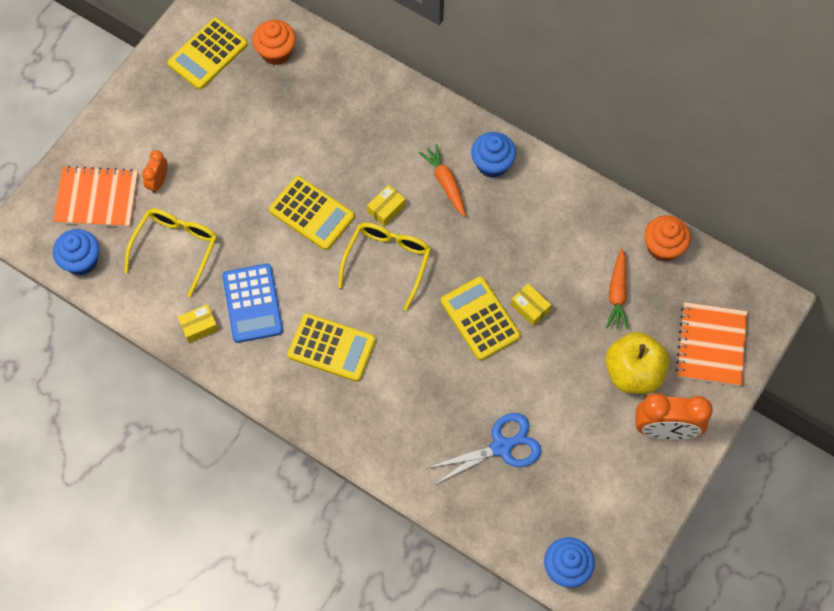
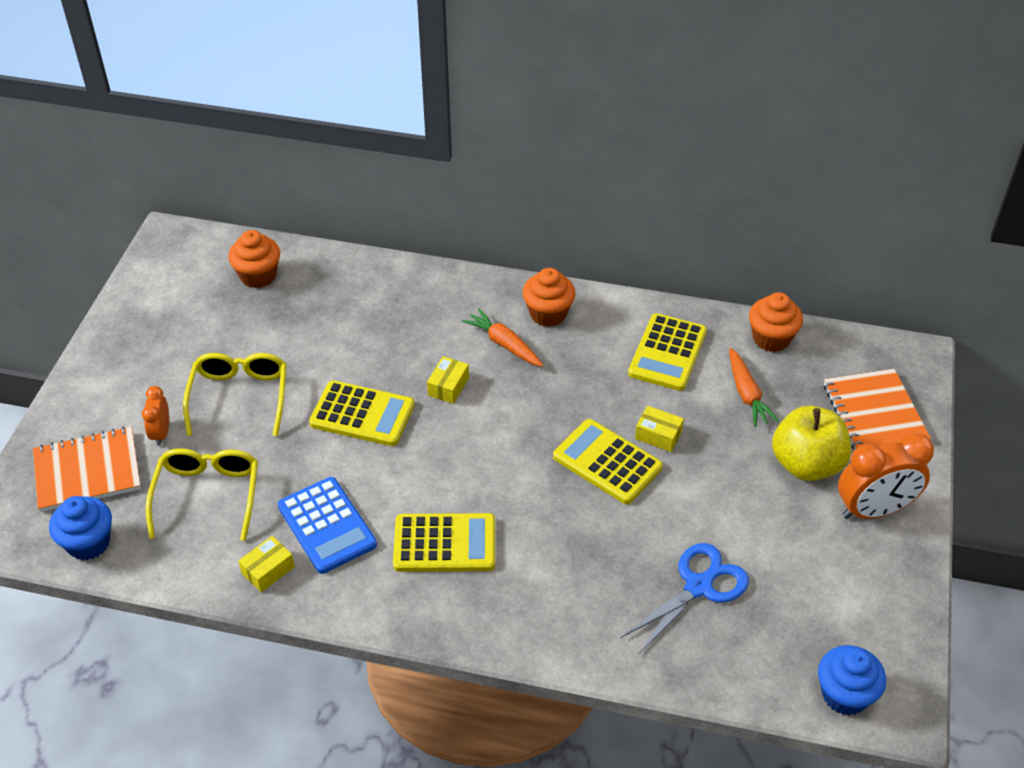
camera: 20 degrees left, 20 degrees down
yellow calculator [168,18,248,90] -> yellow calculator moved to [628,313,707,391]
yellow glasses [338,222,431,311] -> yellow glasses moved to [183,353,287,436]
blue cupcake [471,132,516,178] -> orange cupcake [522,268,575,327]

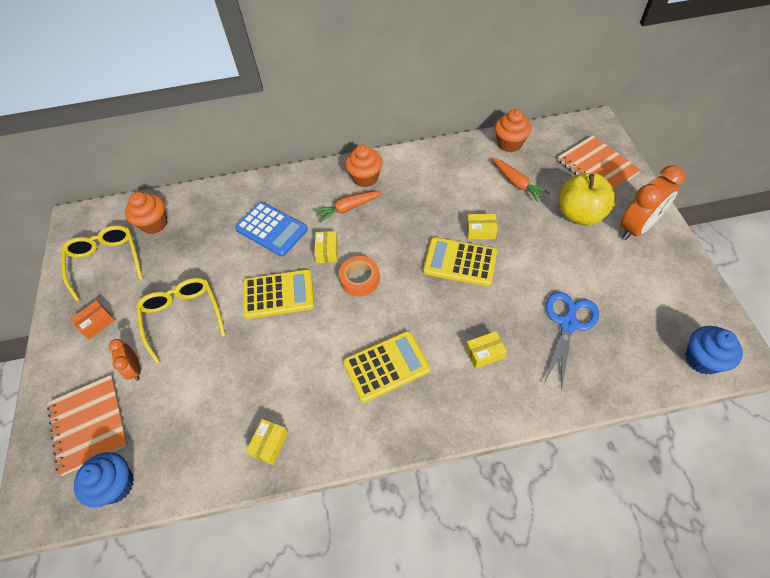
camera: 20 degrees left, 10 degrees up
orange notebook [33,427,141,512] -> orange notebook turned 75 degrees counterclockwise [47,375,128,476]
yellow glasses [146,448,258,541] -> yellow glasses moved to [61,225,143,302]
blue calculator [278,477,377,574] -> blue calculator moved to [235,202,308,257]
orange carrot [462,308,543,367] -> orange carrot turned 45 degrees counterclockwise [314,191,383,223]
yellow calculator [628,313,707,391] -> none
none -> orange box [70,300,115,340]
none -> orange tape [339,256,380,297]
none -> yellow box [466,331,507,369]

